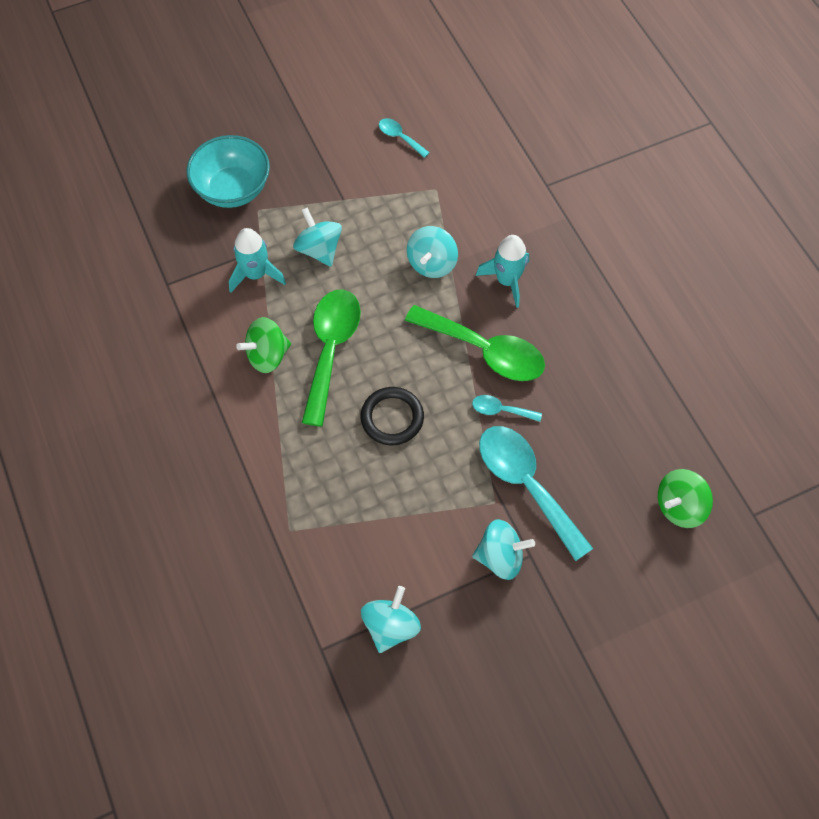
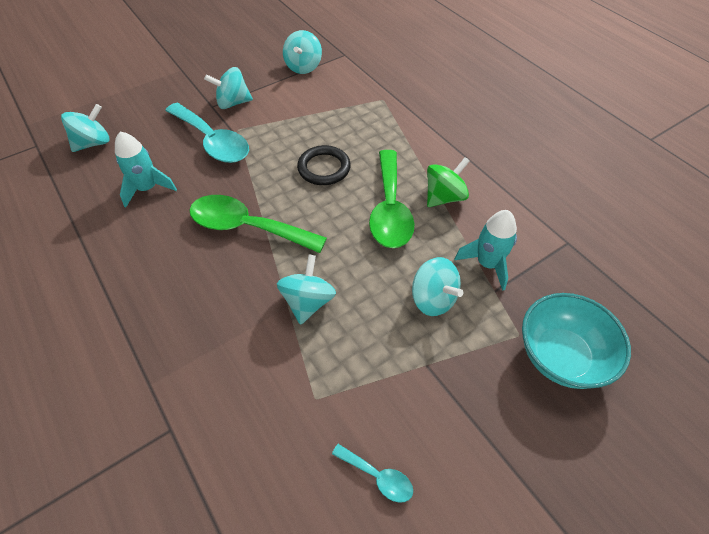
camera: 170 degrees right, 10 degrees down
turquoise spoon [472,395,542,422] -> none
turquoise rocket [476,235,529,308] -> turquoise rocket moved to [115,132,177,208]
green spinning top [658,469,713,528] -> turquoise spinning top [61,104,109,152]

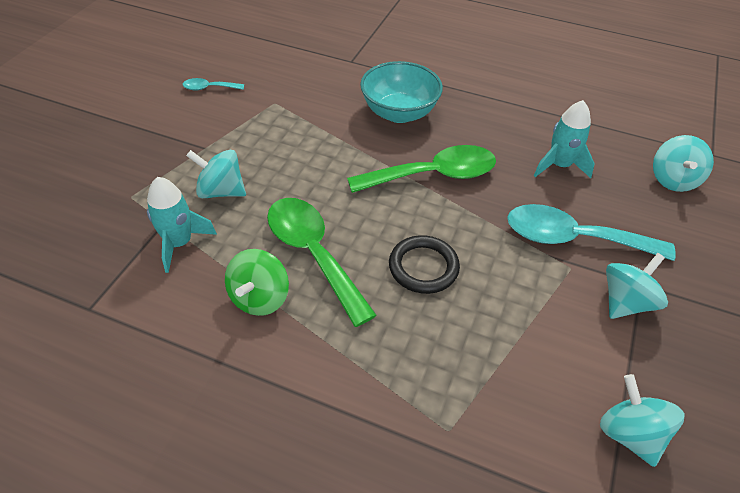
camera: 145 degrees right, 5 degrees down
turquoise spinning top [277,255,336,325] -> none
turquoise bowl [522,293,631,389] -> turquoise bowl moved to [360,61,443,123]

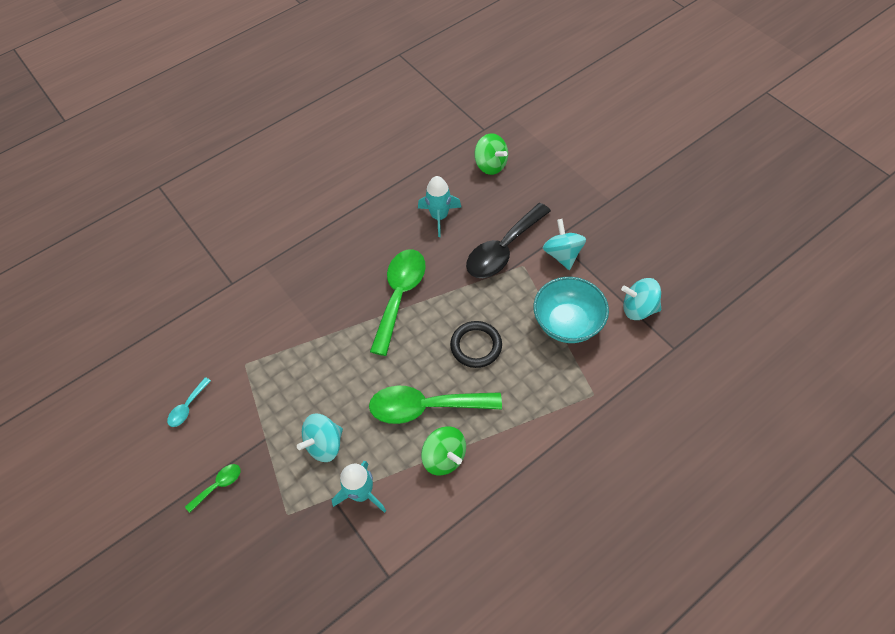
camera: 55 degrees left, 10 degrees up
turquoise bowl [360,61,443,123] -> turquoise bowl moved to [533,277,609,343]
turquoise spoon [507,204,676,261] -> black spoon [466,203,551,278]
turquoise spinning top [653,135,714,192] -> green spinning top [474,133,508,175]
none -> green spoon [185,464,240,513]

